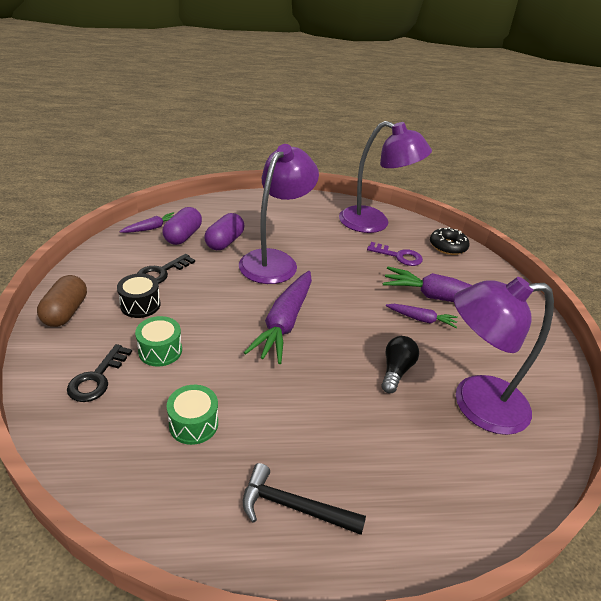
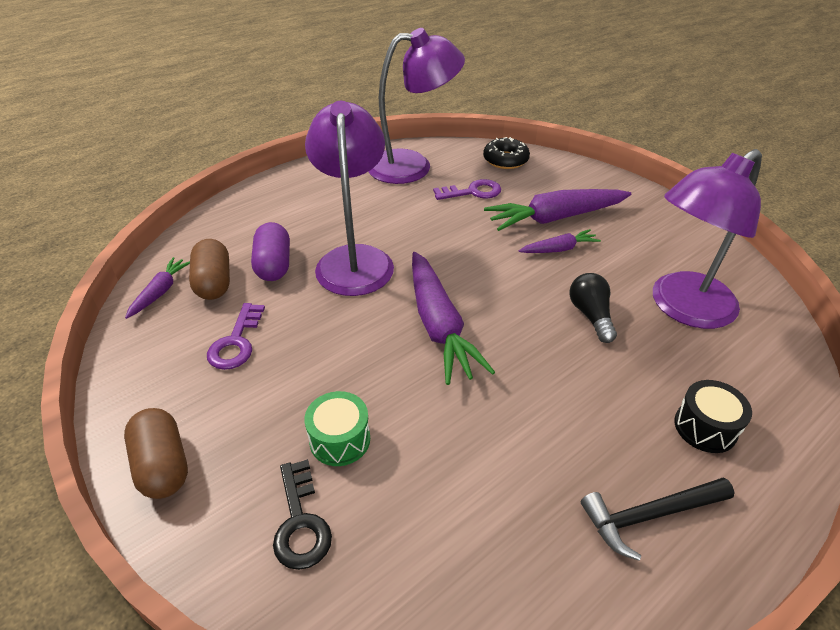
camera: 30 degrees left, 5 degrees up
black drum [117,273,161,318] -> black drum moved to [674,380,752,453]
black key [137,254,195,284] -> purple key [207,303,265,370]
purple capsule [162,207,202,245] -> brown capsule [189,239,230,300]
green drum [166,385,218,445] -> none

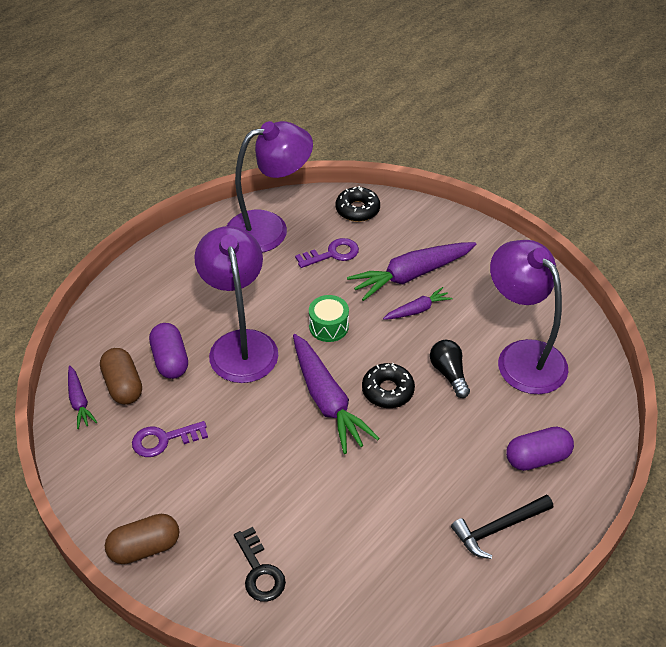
camera: 10 degrees left, 5 degrees up
brown capsule [124,408,188,499] -> brown capsule turned 75 degrees counterclockwise [105,514,179,564]
purple carrot [125,257,190,319] -> purple carrot turned 150 degrees clockwise [68,365,97,429]
purple key [207,303,265,370] -> purple key turned 75 degrees clockwise [132,421,208,457]
green drum [304,391,370,466] -> green drum moved to [309,295,349,342]
purple lamp [653,149,762,329] -> purple lamp turned 105 degrees clockwise [490,240,568,394]
black drum [674,380,752,453] -> purple capsule [506,427,574,471]
none -> black donut [362,363,415,408]

